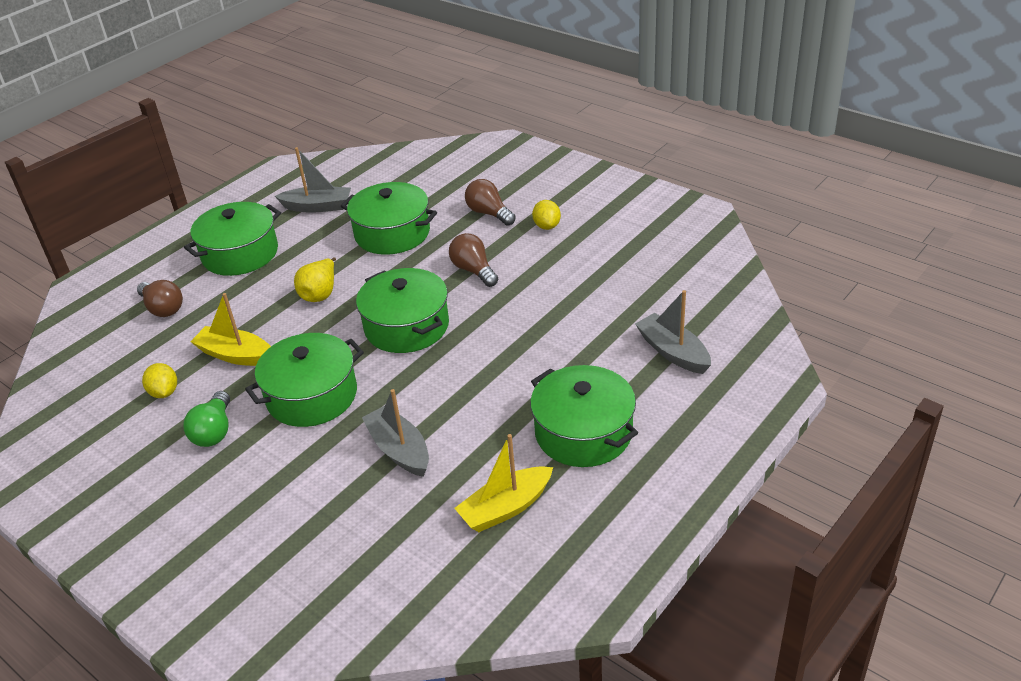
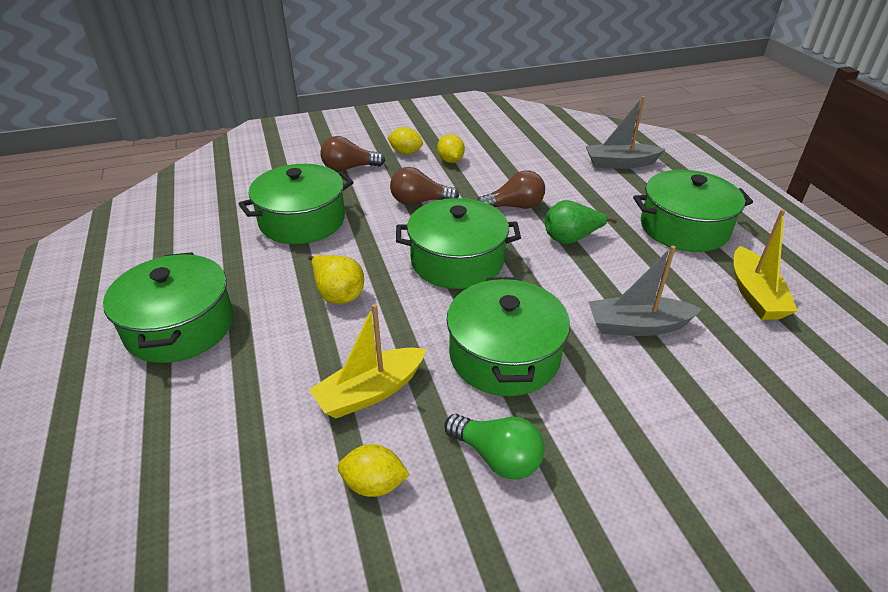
camera: 60 degrees left, 0 degrees up
brown light bulb [137,280,183,317] -> brown light bulb moved to [477,170,545,209]
grey boat [275,147,351,213] -> none
none -> yellow lemon [437,134,465,163]
none -> green pear [545,200,617,244]

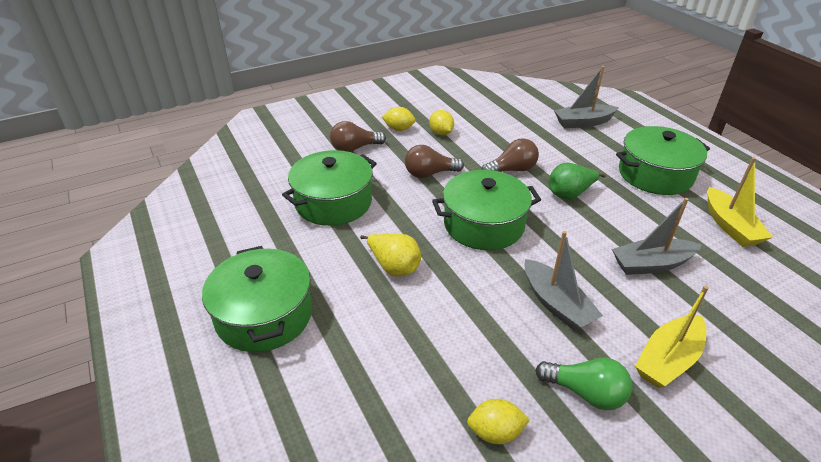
camera: 10 degrees left, 0 degrees up
yellow boat [309,304,426,418] -> yellow boat moved to [635,285,709,388]
green pot [447,277,570,396] -> grey boat [525,231,603,331]

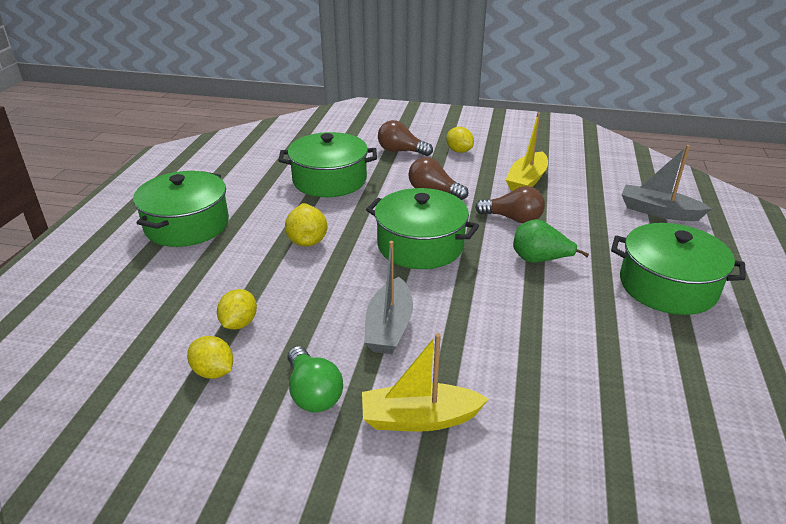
camera: 40 degrees right, 5 degrees down
yellow lemon [429,110,454,135] -> yellow lemon moved to [217,289,257,330]
grey boat [612,198,702,275] -> none
yellow boat [707,157,773,247] -> yellow boat moved to [506,112,548,191]

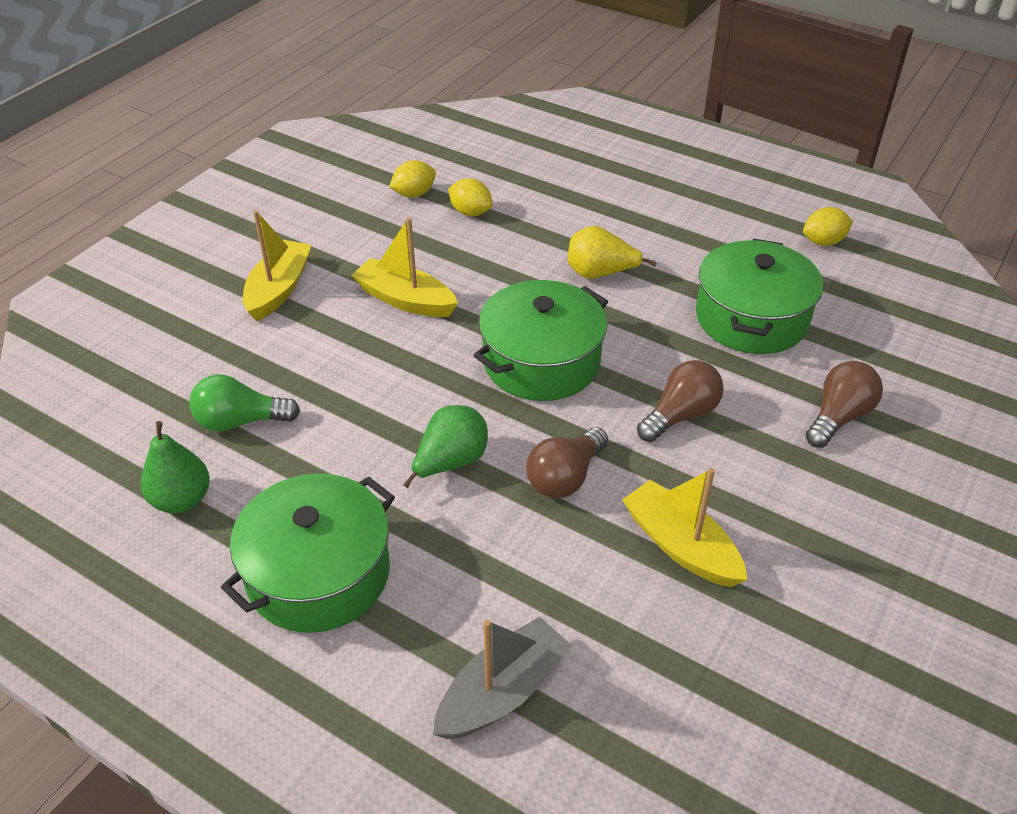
camera: 110 degrees right, 10 degrees up
green pot [133,171,229,247] -> none
green light bulb [288,346,343,412] -> green light bulb moved to [190,374,300,432]
grey boat [364,241,413,354] -> yellow boat [351,217,458,317]
yellow lemon [446,127,474,153] -> yellow lemon moved to [803,207,853,246]
none -> green pear [141,421,210,513]

